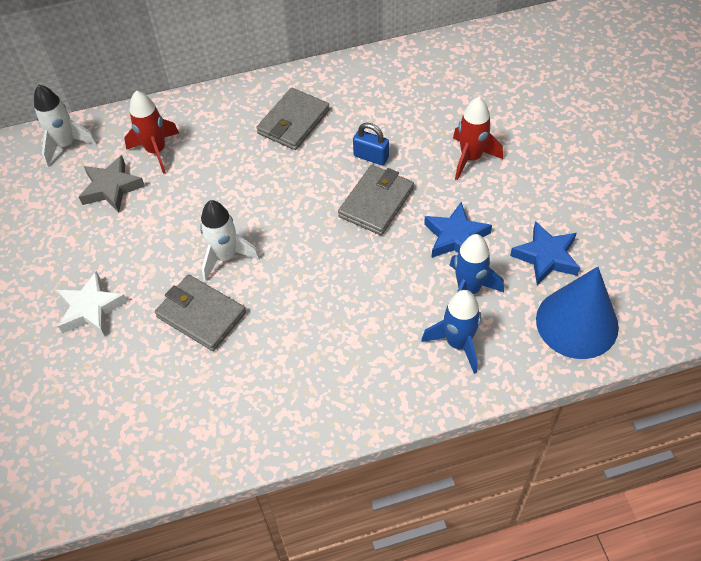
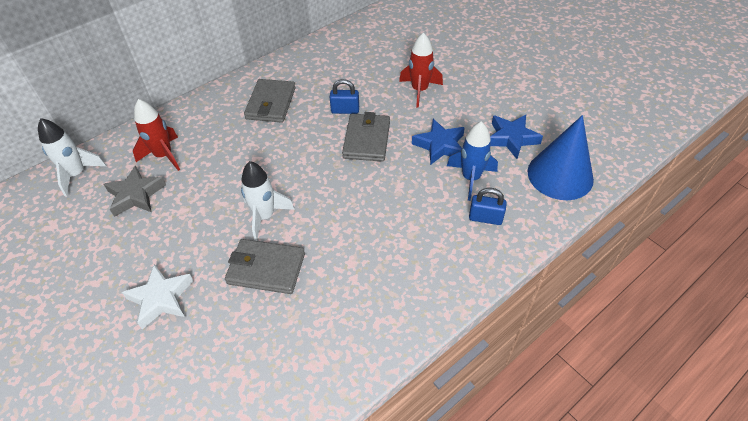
camera: 25 degrees left, 5 degrees down
blue rocket [421,290,481,374] -> blue padlock [469,188,507,225]

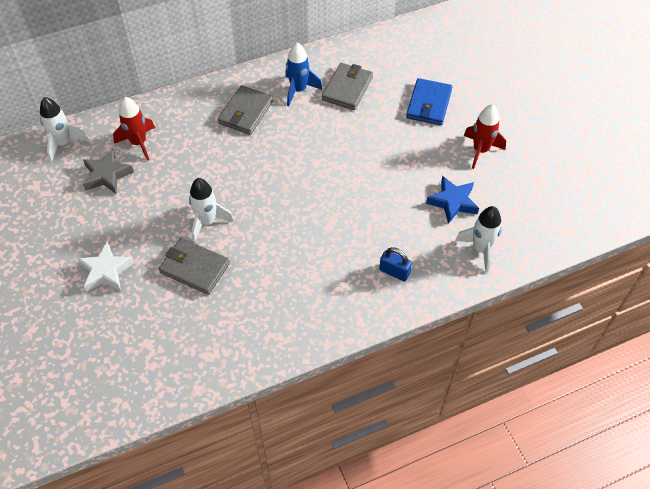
camera: 15 degrees right, 5 degrees up
blue padlock [330,79,359,114] -> none
grey wallet [342,112,390,162] -> grey wallet moved to [322,63,373,110]
red rocket [399,33,443,108] -> red rocket moved to [464,104,506,169]
blue star [412,119,465,165] -> none
blue rocket [447,121,498,201] -> blue rocket moved to [285,43,323,106]
blue cone [527,115,594,200] -> white rocket [455,206,503,273]
none -> blue wallet [406,78,452,125]

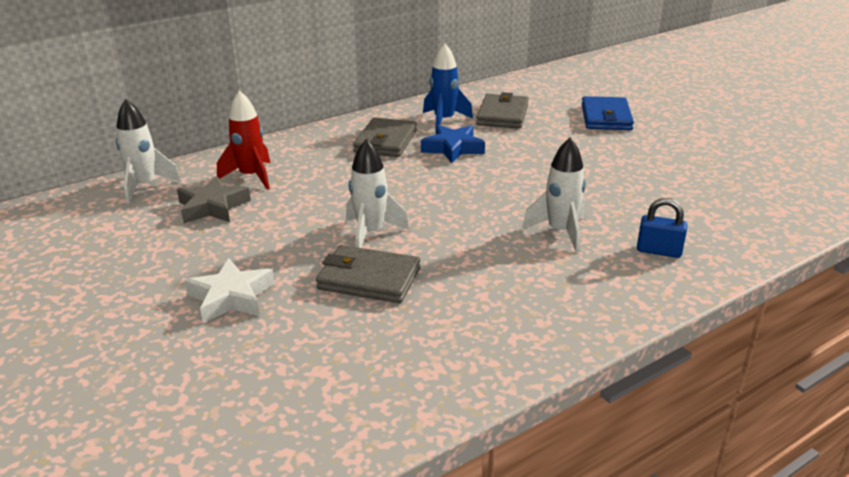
camera: 10 degrees left, 25 degrees down
blue star [426,176,479,224] -> blue star moved to [421,125,485,163]
white rocket [455,206,503,273] -> white rocket moved to [522,138,586,253]
red rocket [464,104,506,169] -> none

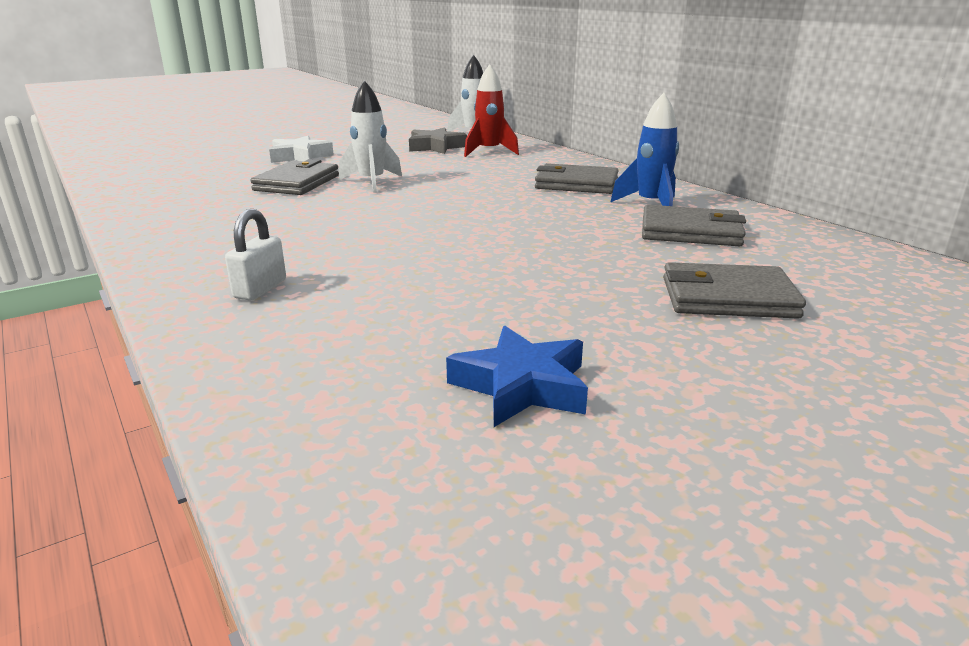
camera: 90 degrees right, 5 degrees down
blue star [421,125,485,163] -> blue star moved to [446,326,588,427]
white rocket [522,138,586,253] -> none
blue wallet [582,96,634,130] -> grey wallet [663,262,806,319]
blue padlock [637,198,687,258] -> white padlock [225,209,286,301]

